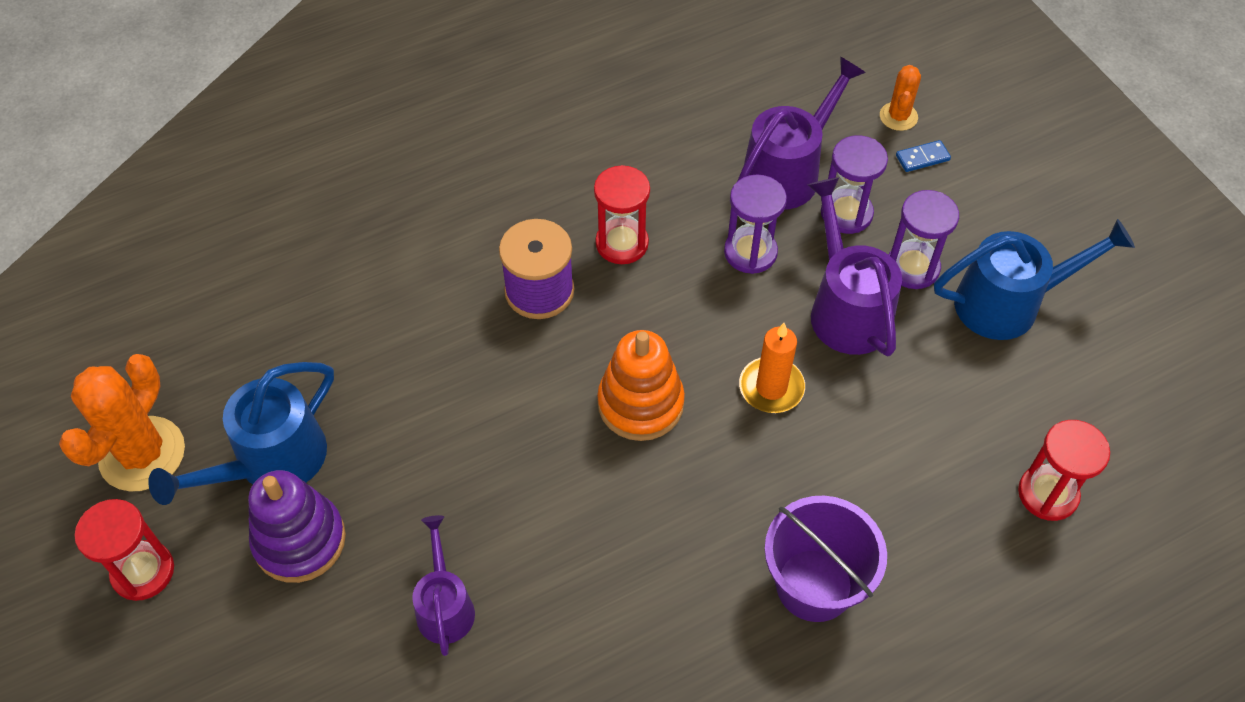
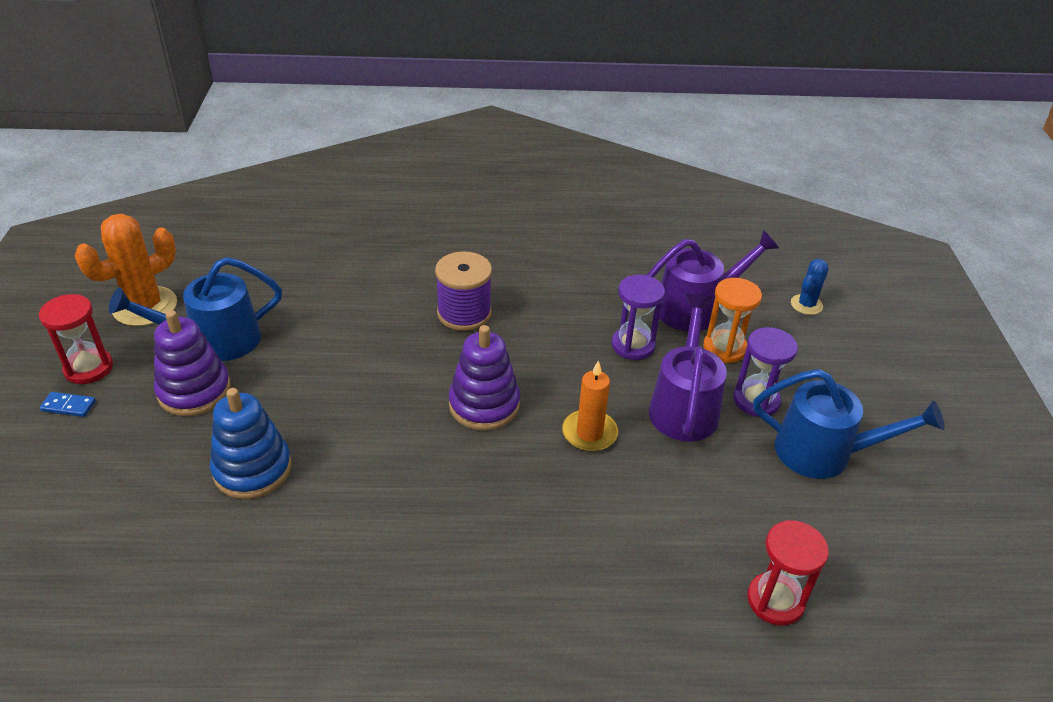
camera: 25 degrees right, 15 degrees down
purple watering can [412,515,475,656] -> blue stacking toy [210,388,292,499]
red hourglass [594,165,650,264] -> none
orange stacking toy [597,330,685,441] -> purple stacking toy [449,325,520,431]
purple bucket [764,496,887,622] -> none
purple hourglass [821,135,888,234] -> orange hourglass [703,278,762,363]
orange cactus [880,65,921,131] -> blue cactus [791,259,829,315]
blue domino [896,140,951,172] -> blue domino moved to [39,392,96,417]

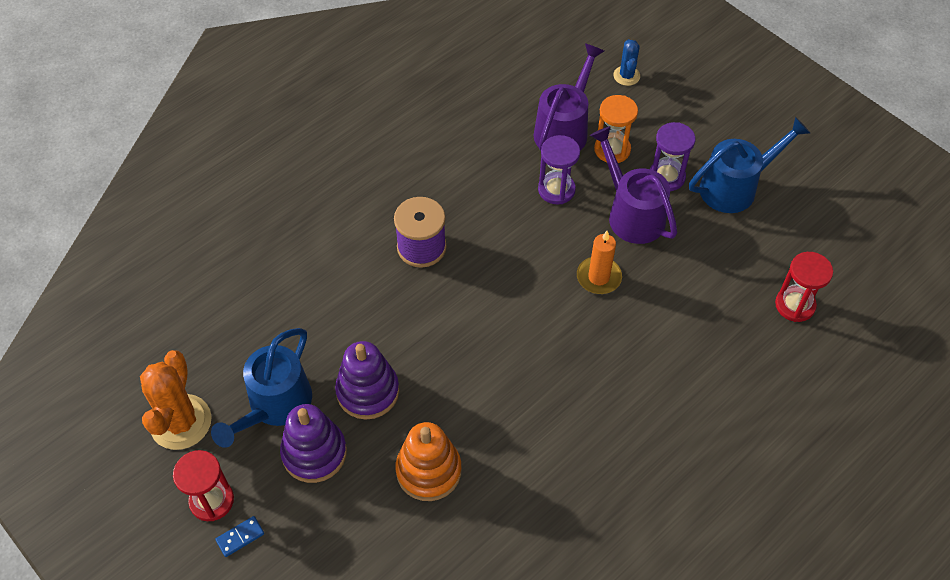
camera: 40 degrees left, 15 degrees up
blue stacking toy [210,388,292,499] -> orange stacking toy [395,422,462,501]
purple stacking toy [449,325,520,431] -> purple stacking toy moved to [335,341,399,420]

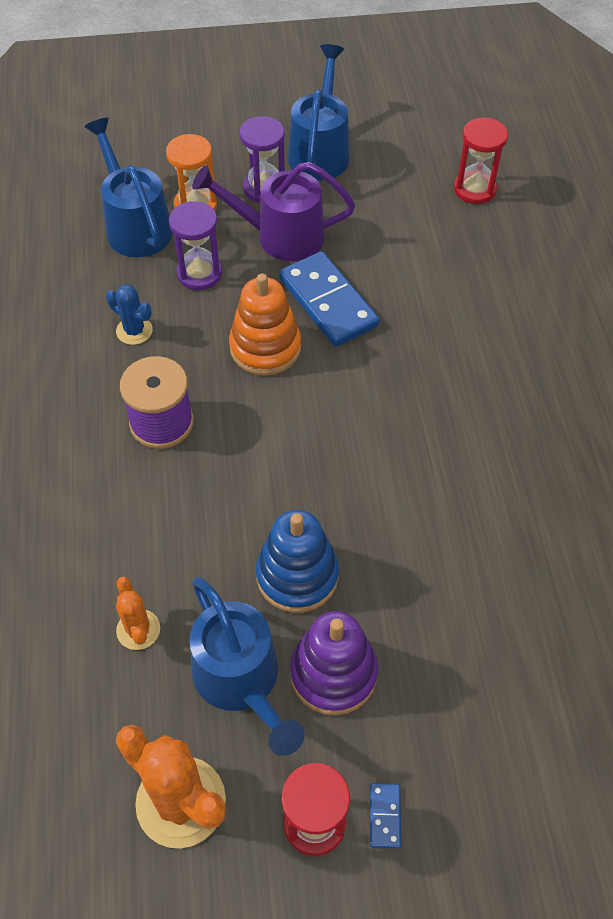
camera: 55 degrees left, 0 degrees up
purple stacking toy [335,341,399,420] -> blue stacking toy [256,510,339,613]
orange stacking toy [395,422,462,501] -> orange stacking toy moved to [229,273,301,376]
purple watering can [534,43,604,151] -> blue watering can [84,118,173,258]
orange candle [577,231,622,294] -> blue domino [279,251,380,347]
blue cactus [613,39,640,86] -> blue cactus moved to [106,284,153,345]
none -> orange cactus [116,576,160,650]

